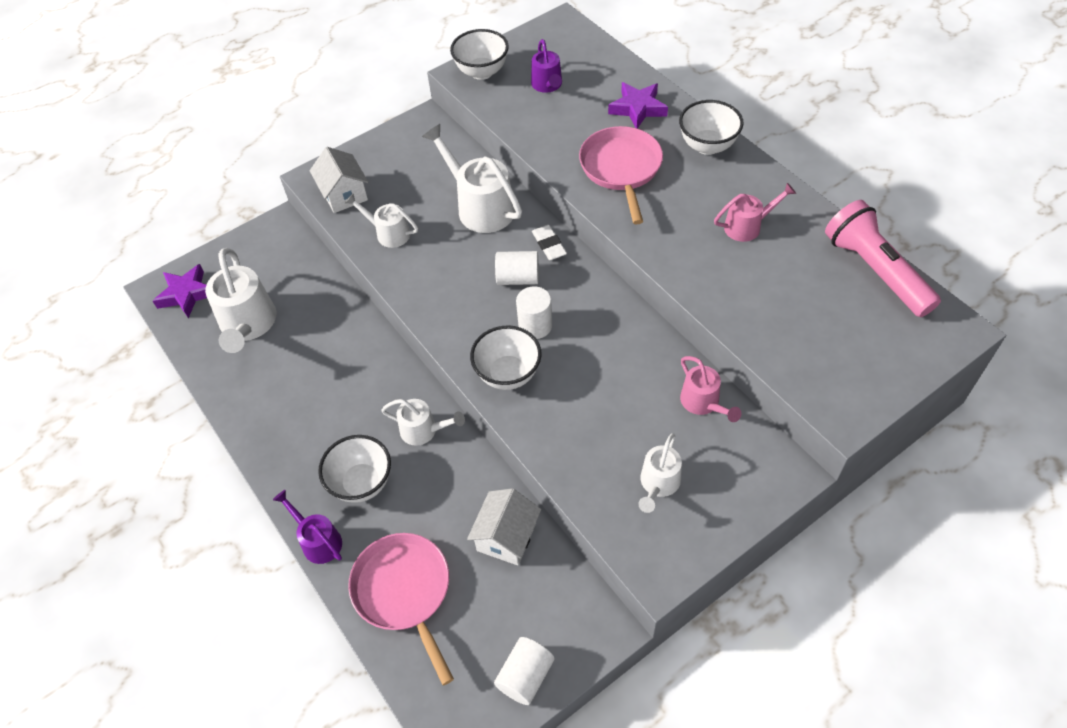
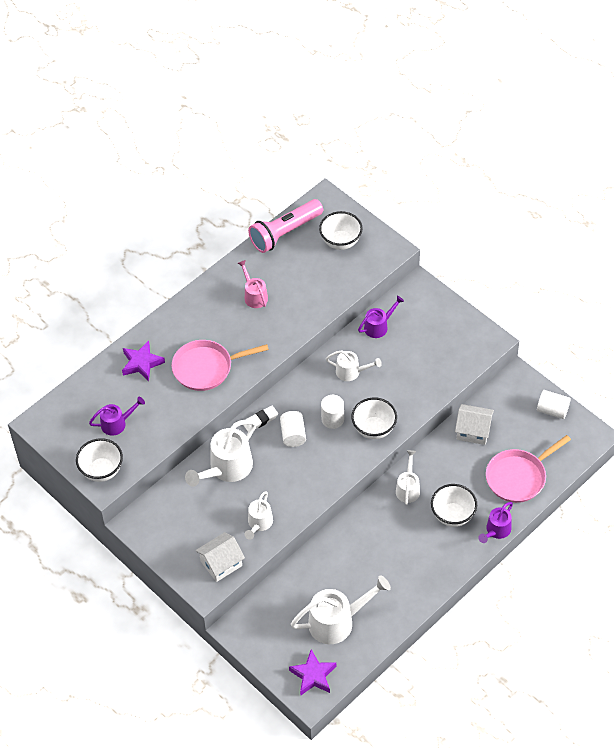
camera: 100 degrees left, 0 degrees up
white watering can [638,433,682,513] -> white watering can moved to [326,350,382,381]
white bowl [679,100,744,155] -> white bowl moved to [319,211,363,250]
pink watering can [680,356,741,422] -> purple watering can [358,296,404,338]

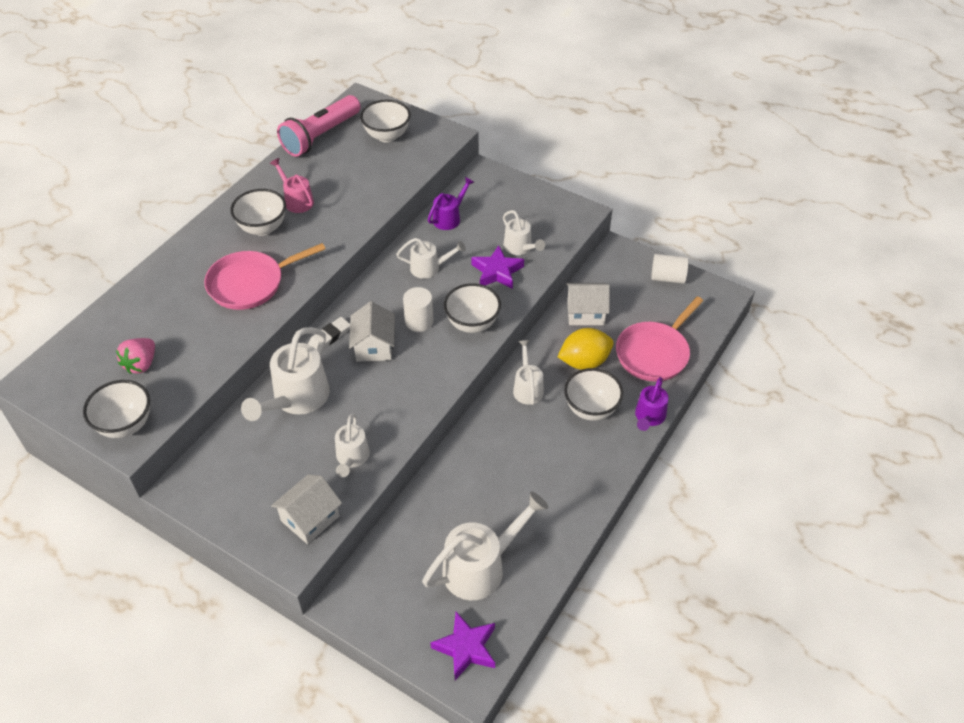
camera: 15 degrees left, 5 degrees down
purple watering can [89,397,145,436] -> pink strawberry [116,338,155,374]
purple star [122,341,165,381] -> purple star moved to [471,245,524,289]
white cylinder [280,411,306,447] -> white house [349,301,395,362]
none -> white bowl [230,189,286,236]
none -> white watering can [503,210,545,255]
none -> yellow lemon [557,328,614,370]

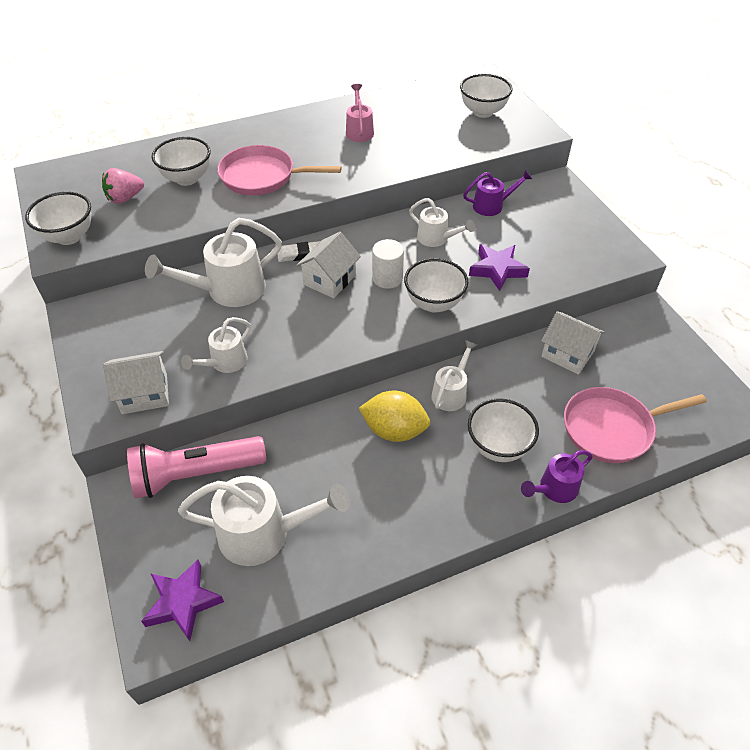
camera: 35 degrees right, 0 degrees up
white bowl [230,189,286,236] -> white bowl moved to [152,137,211,186]
pink flashlight [277,95,361,157] -> pink flashlight moved to [127,436,266,499]
white watering can [503,210,545,255] -> none
yellow lemon [557,328,614,370] -> yellow lemon moved to [359,391,430,442]
white cylinder [651,254,689,284] -> none

